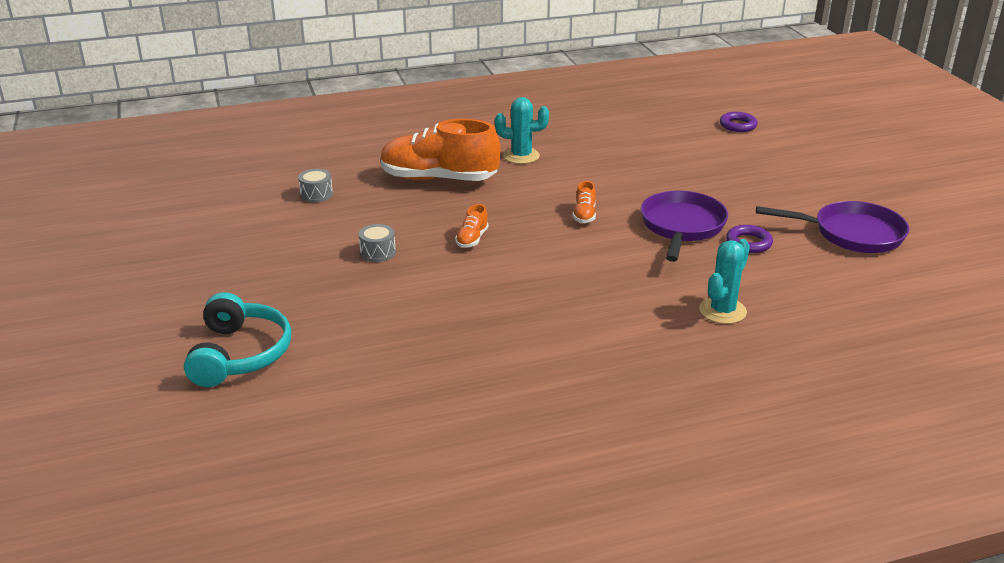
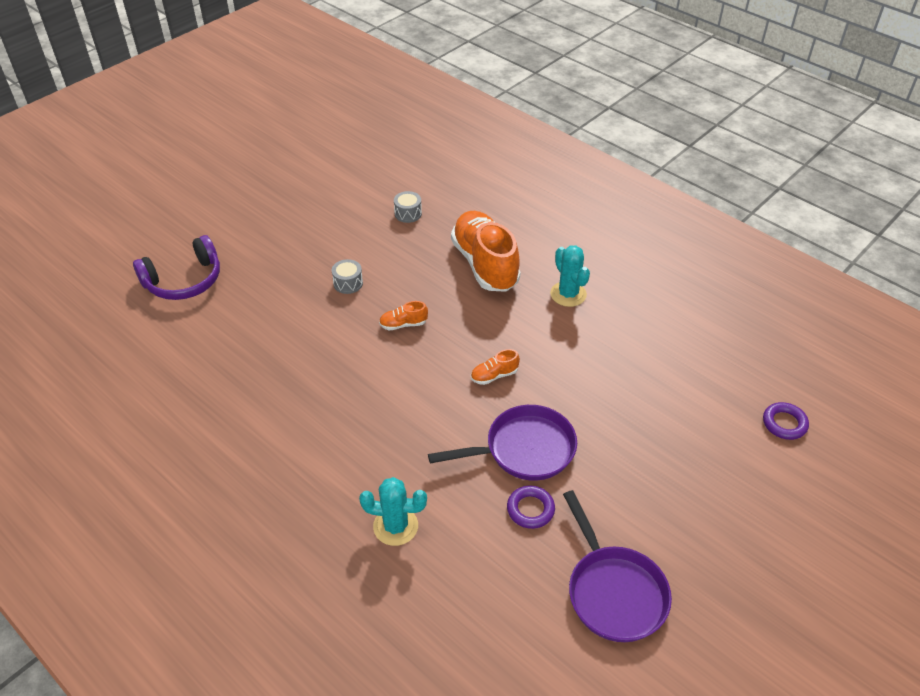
camera: 60 degrees right, 15 degrees up
turquoise headphones [184,292,291,387] -> purple headphones [133,235,220,300]

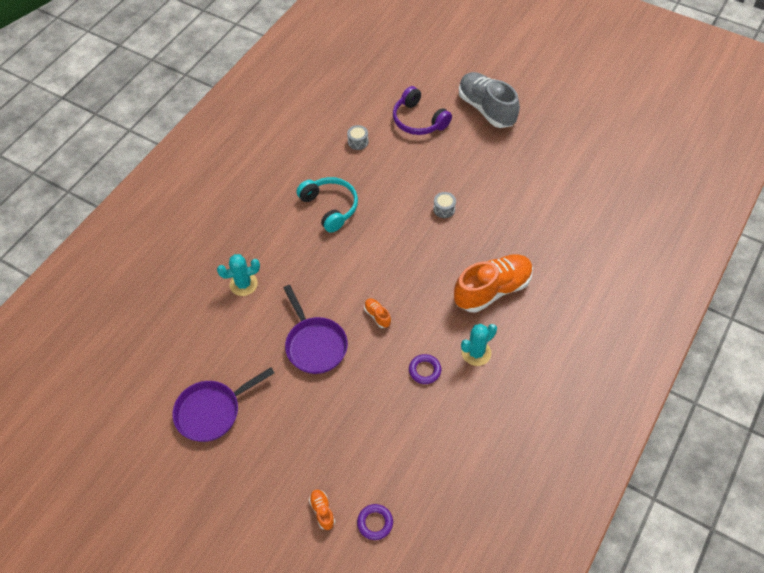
camera: 80 degrees right, 10 degrees up
turquoise cactus [359,477,427,546] -> turquoise cactus turned 75 degrees clockwise [217,254,260,296]
orange shoe [379,301,428,330] -> orange shoe moved to [309,490,335,530]
grey drum [394,191,422,223] -> grey drum moved to [347,125,368,150]
purple ring [507,486,555,529] -> purple ring moved to [409,354,441,384]
none -> turquoise headphones [297,177,358,233]
none -> grey shoe [459,72,520,128]

